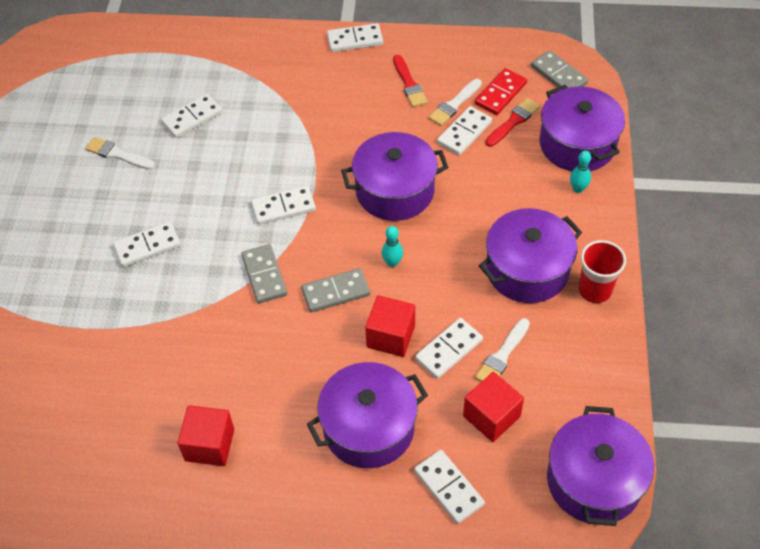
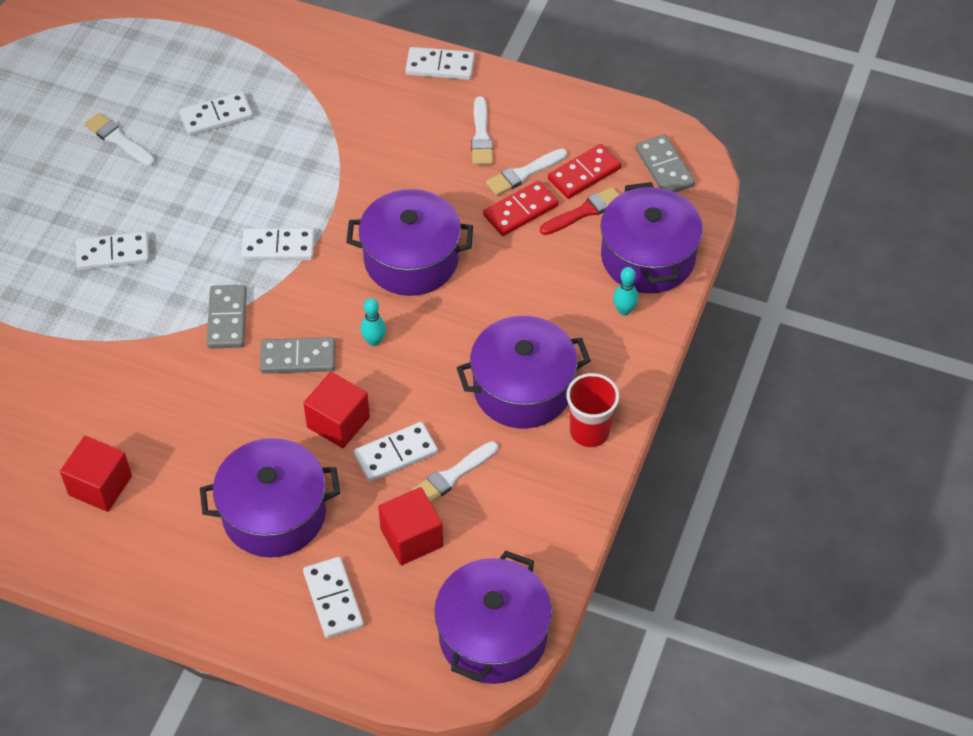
camera: 15 degrees right, 0 degrees up
red brush [393,55,428,107] -> white brush [471,96,493,165]
white domino [437,106,492,155] -> red domino [483,180,559,236]

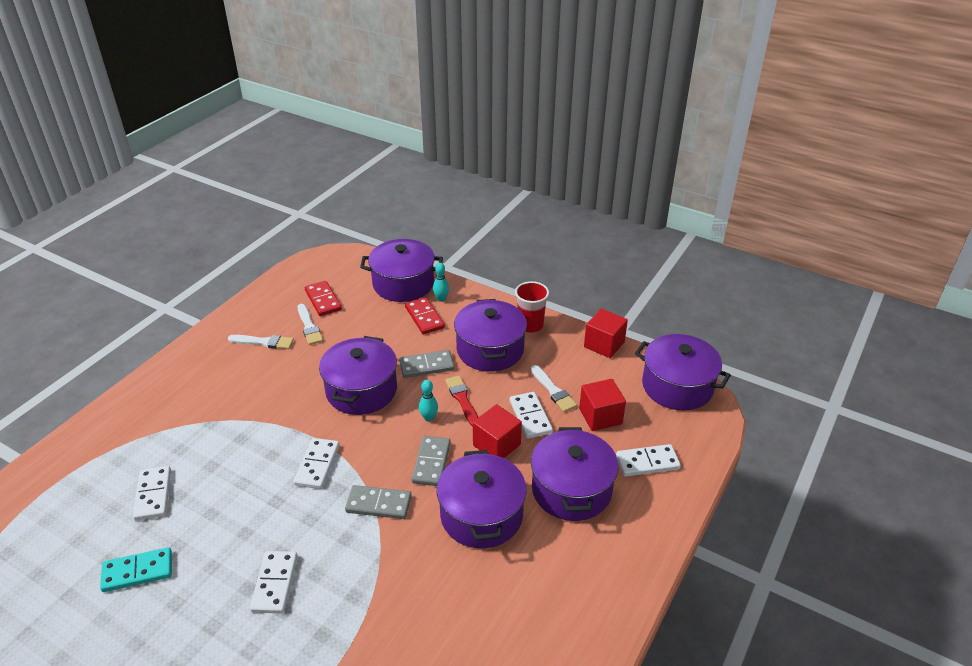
camera: 80 degrees left, 15 degrees down
red cube [60,436,132,512] -> red cube moved to [584,309,628,358]
white brush [84,113,155,166] -> turquoise domino [100,547,172,592]
white domino [405,47,475,80] -> none
red domino [483,180,559,236] -> red domino moved to [405,297,445,334]
red brush [540,187,620,235] -> red brush moved to [445,376,478,427]
grey domino [635,134,695,193] -> grey domino moved to [399,350,455,378]
none -> purple pot [437,450,527,548]

